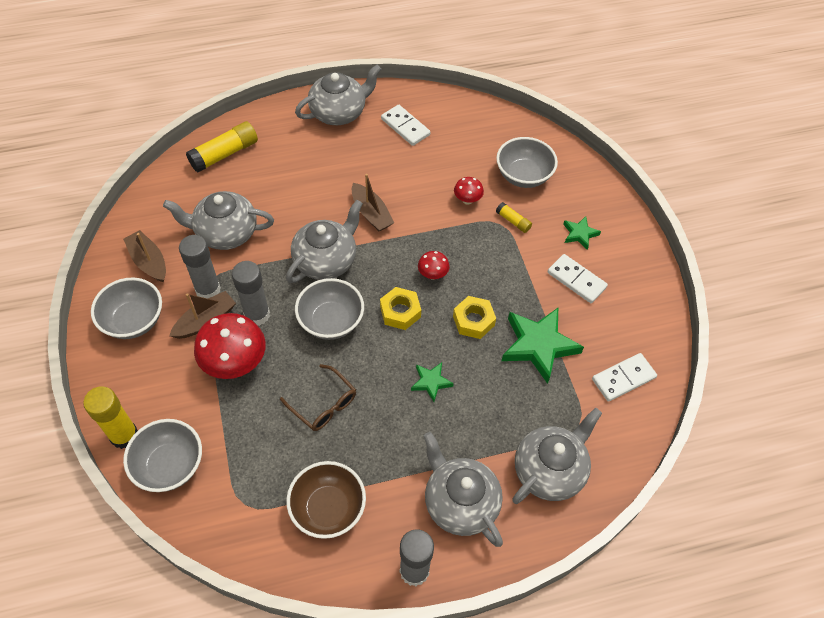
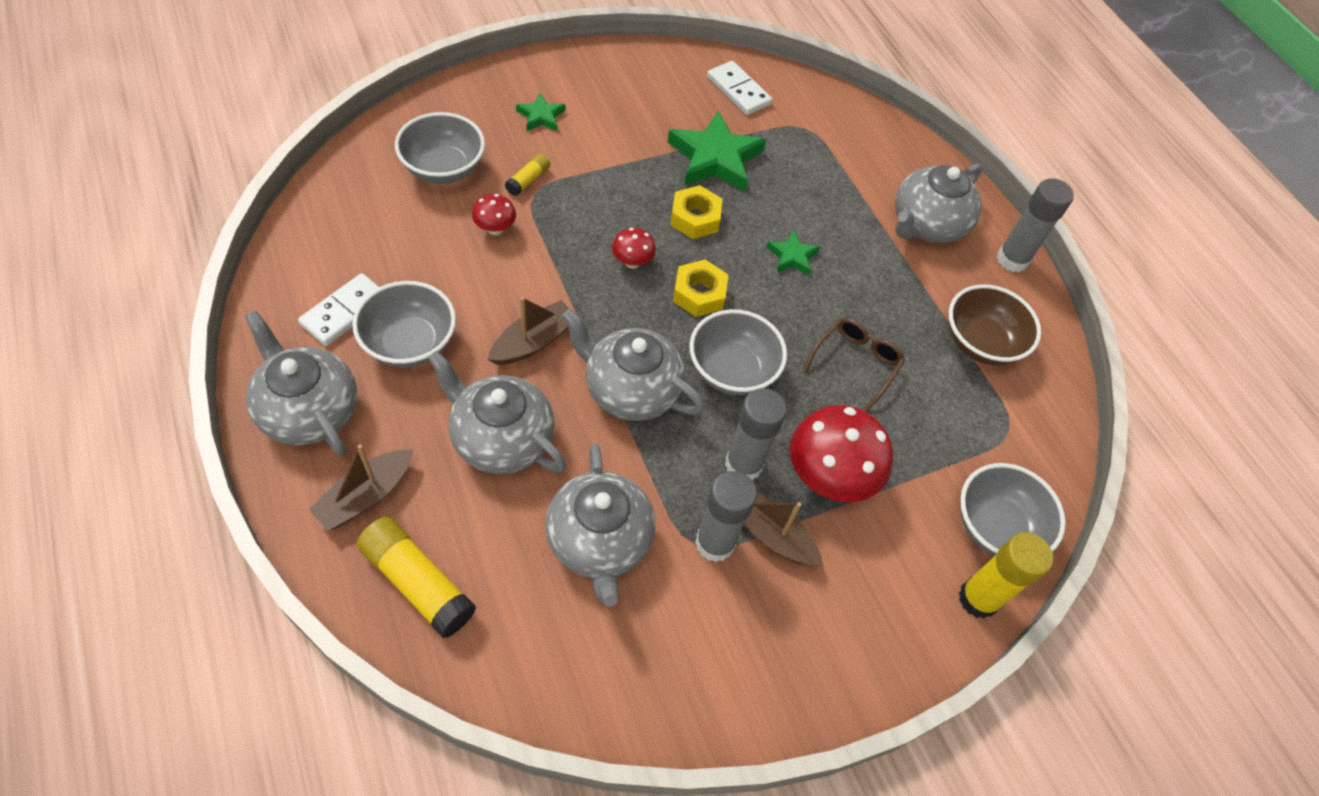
camera: 105 degrees left, 0 degrees up
grey bowl [91,277,162,339] -> grey bowl moved to [352,281,456,367]
brown boat [123,230,166,282] -> brown boat moved to [309,444,413,531]
grey teapot [512,408,602,504] -> grey teapot moved to [428,351,566,474]
white domino [548,254,608,303] -> none

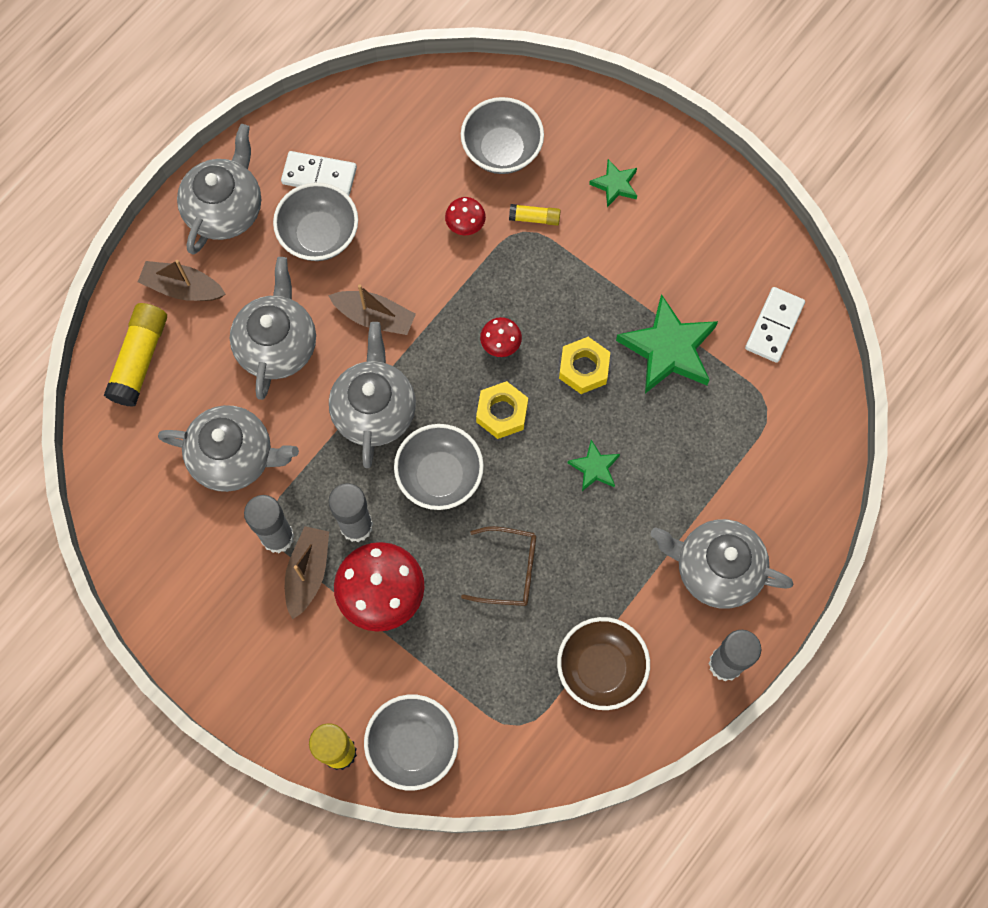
camera: 70 degrees right, 15 degrees up
grey teapot [545,443,655,606] -> grey teapot turned 135 degrees counterclockwise [158,405,299,492]

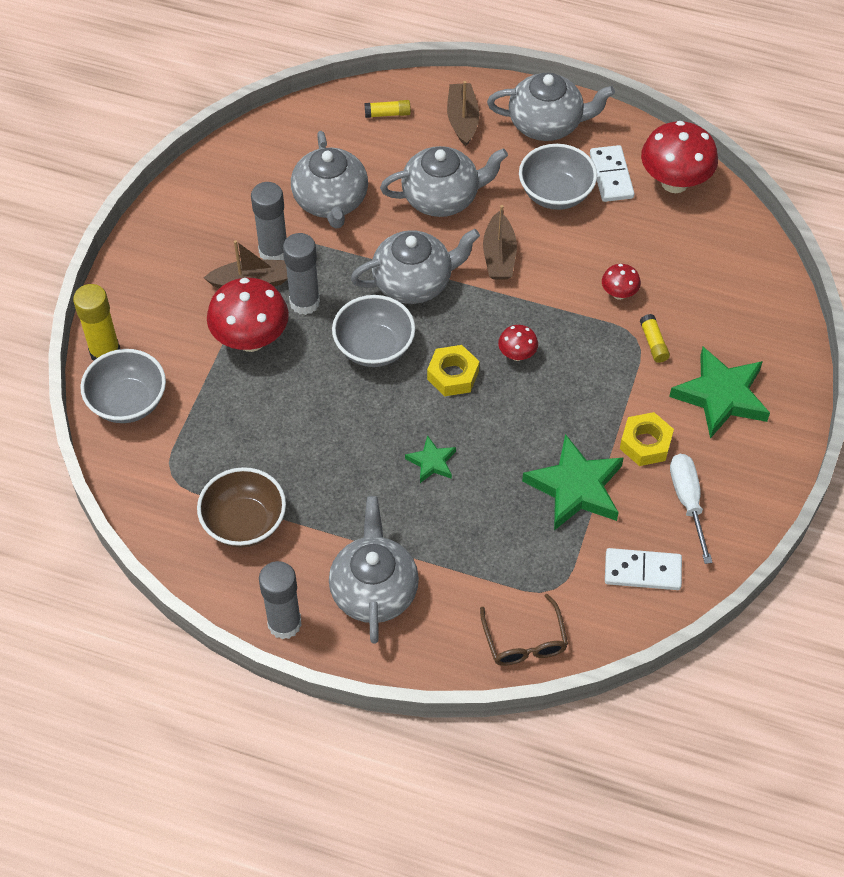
camera: 70 degrees right, 15 degrees down
yellow glue stick [104,303,167,407] -> yellow glue stick [365,100,411,118], size x0.52
grey bowl [461,97,544,174] -> none
brown glasses [461,526,536,606] -> brown glasses moved to [480,594,568,666]
yellow nut [559,337,610,394] -> yellow nut moved to [620,412,674,466]
green star [589,159,637,207] -> green star [669,347,770,439], size x1.97
none -> red mushroom [641,121,718,193]
none -> white screwdriver [670,454,713,564]

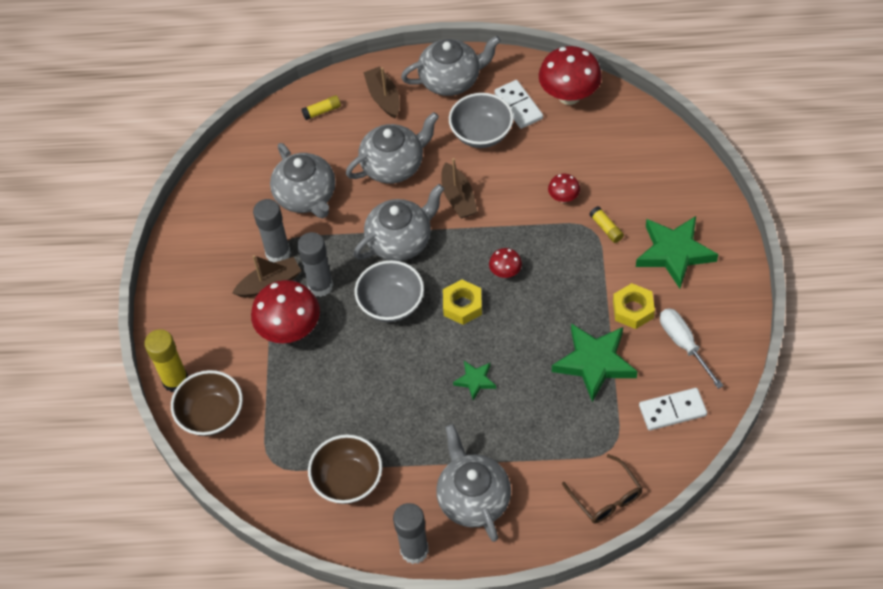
camera: 15 degrees left, 0 degrees up
grey bowl [80,349,166,423] -> brown bowl [171,370,243,436]

